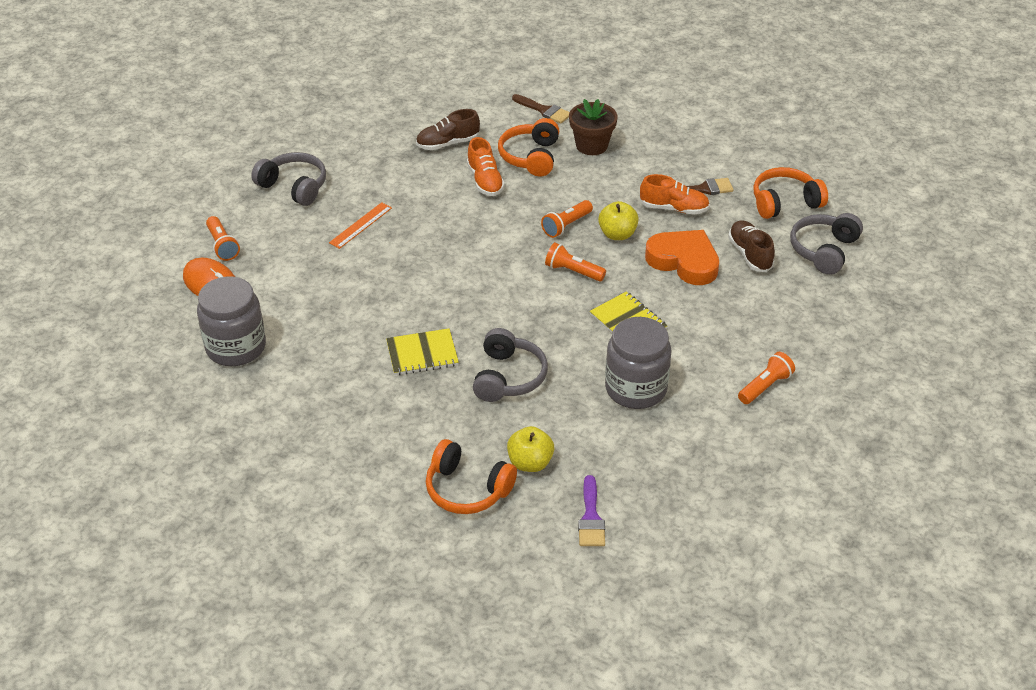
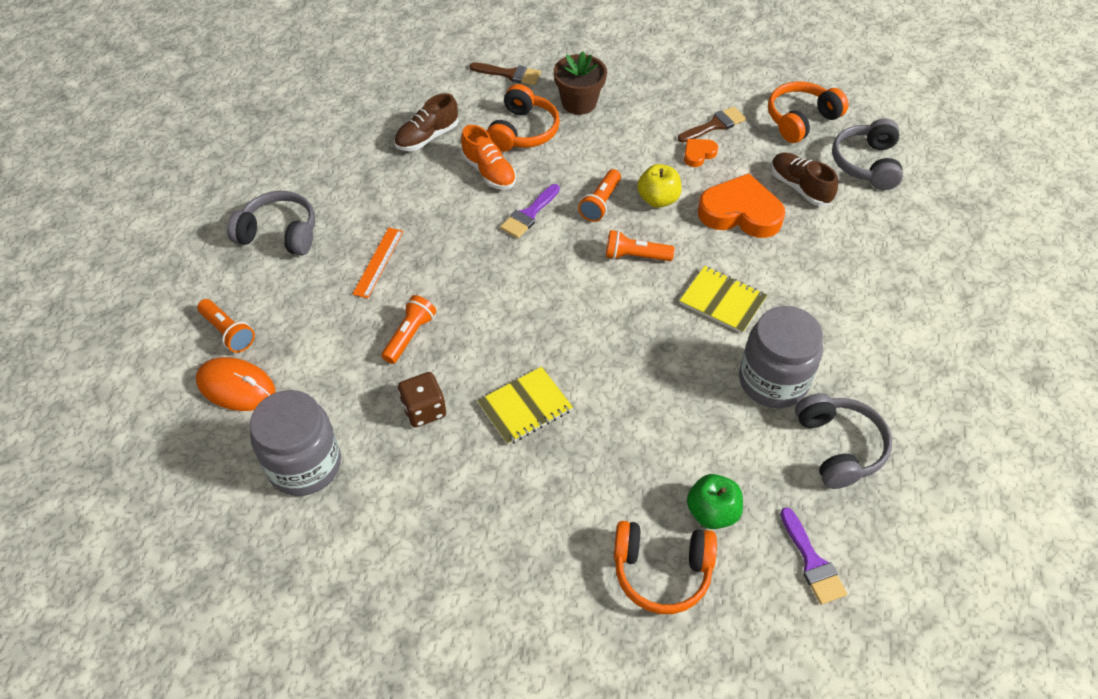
camera: 20 degrees left, 10 degrees up
grey headphones [473,328,548,402] -> grey headphones moved to [795,393,892,489]
orange headphones [498,118,559,177] -> orange headphones turned 150 degrees counterclockwise [487,84,560,152]
yellow apple [507,426,554,472] -> green apple [687,474,743,529]
orange shoe [640,174,710,215] -> orange heart [684,139,718,167]
orange flashlight [738,352,795,404] -> orange flashlight moved to [381,295,436,364]
none -> brown dice [398,372,446,427]
none -> purple brush [500,184,560,238]

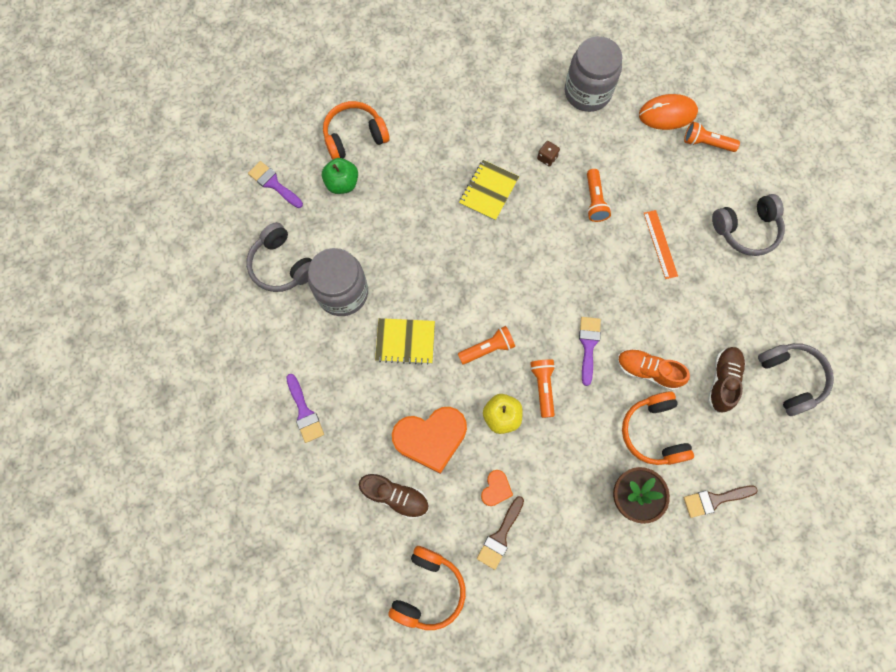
camera: 150 degrees right, 20 degrees up
brown dice [398,372,446,427] -> brown dice [537,141,560,166], size x0.64
grey headphones [832,119,903,190] -> grey headphones moved to [758,343,834,416]
none -> purple brush [286,374,324,443]

